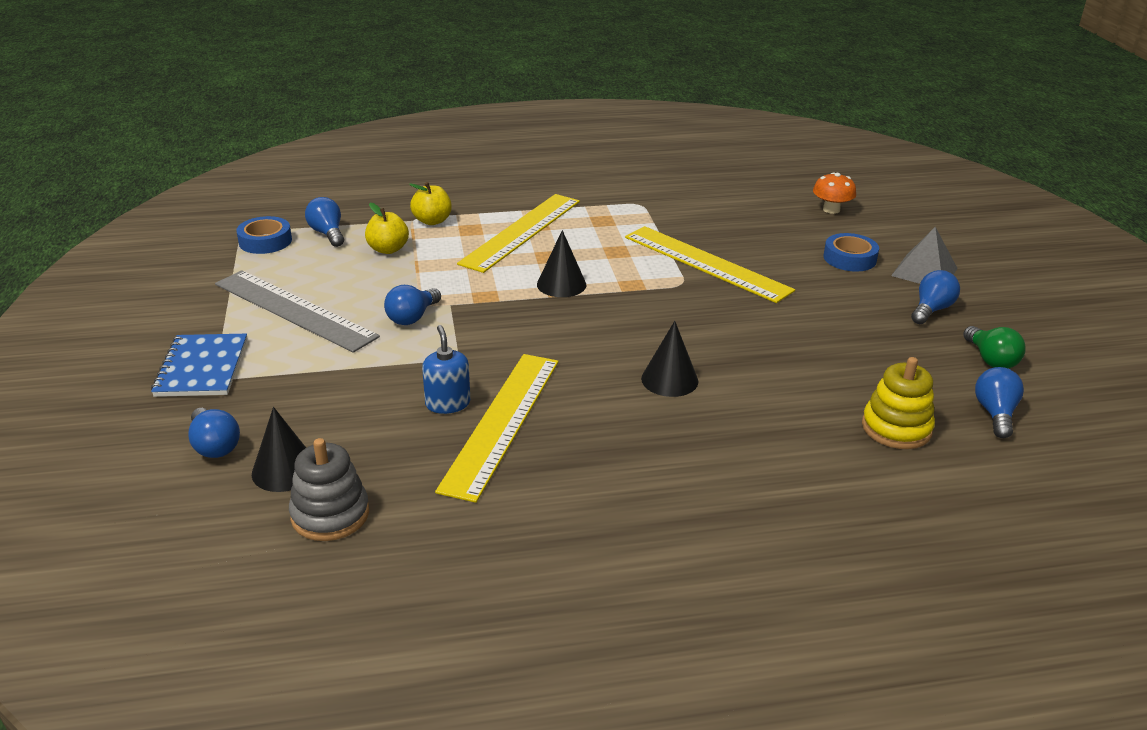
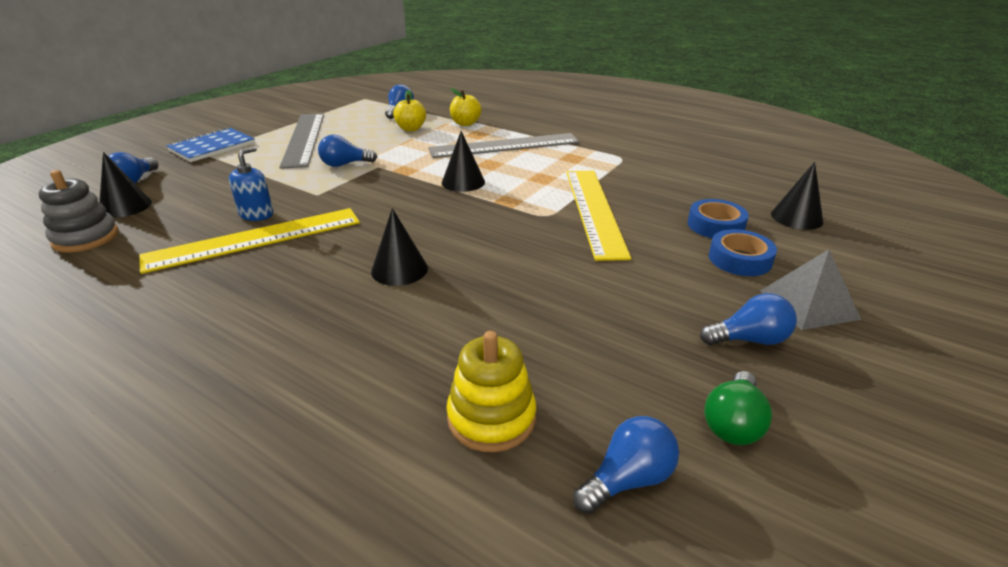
camera: 45 degrees right, 0 degrees up
blue tape [236,216,292,254] -> blue tape moved to [688,199,749,238]
yellow ruler [457,194,580,273] -> grey ruler [428,133,580,158]
orange mushroom [813,172,856,214] -> black cone [771,162,823,230]

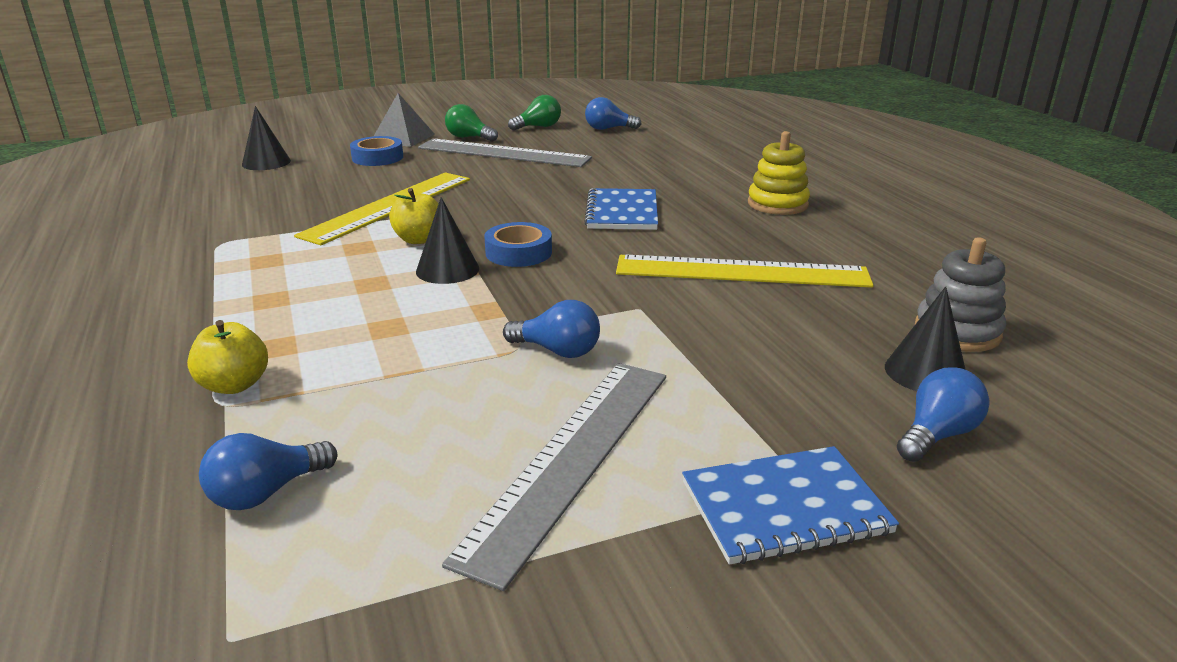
camera: 145 degrees left, 5 degrees down
blue soap dispenser [229,147,273,221] -> none
black cone [371,208,428,286] -> blue notebook [584,188,658,230]
yellow apple [393,90,426,131] -> yellow apple moved to [389,188,439,244]
grey ruler [428,133,580,158] -> grey ruler moved to [418,139,592,167]
yellow stacking toy [446,331,536,452] -> yellow stacking toy moved to [748,131,810,215]
blue tape [688,199,749,238] -> blue tape moved to [484,222,552,267]
blue light bulb [700,293,797,345] -> green light bulb [445,104,498,142]

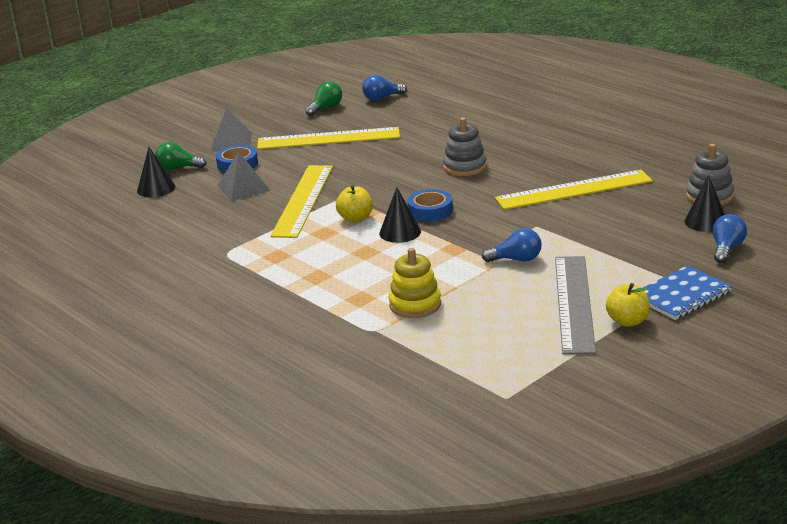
camera: 20 degrees left, 0 degrees up
yellow apple [187,320,268,394] -> yellow apple moved to [606,283,650,327]
blue light bulb [199,433,337,510] -> none
grey ruler [418,139,592,167] -> yellow ruler [257,127,400,149]
green light bulb [445,104,498,142] -> green light bulb moved to [155,142,207,170]
blue notebook [584,188,658,230] -> grey stacking toy [443,118,487,176]
yellow stacking toy [748,131,810,215] -> yellow stacking toy moved to [389,248,441,318]
none -> grey pyramid [217,151,271,201]

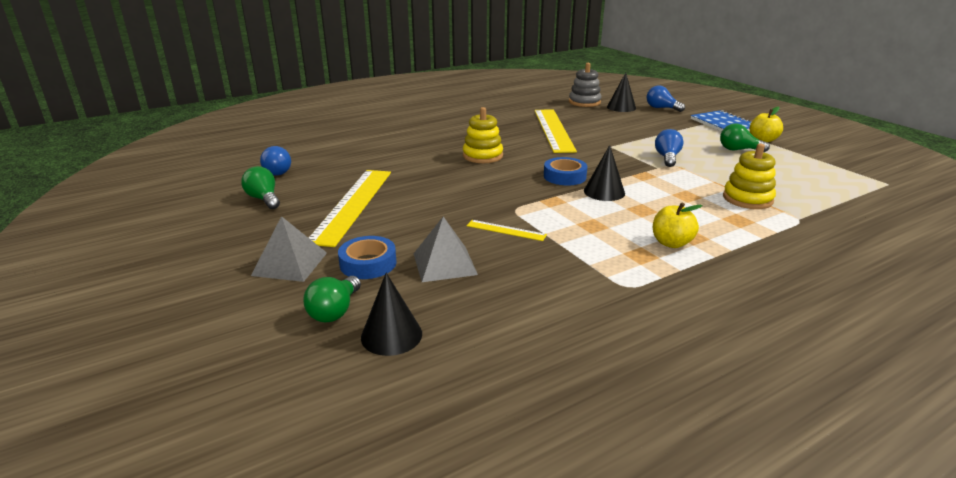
camera: 80 degrees left, 0 degrees up
yellow ruler [270,165,333,238] -> yellow ruler [467,220,547,241], size x0.44
yellow apple [336,185,373,222] -> yellow apple moved to [653,202,703,248]
grey stacking toy [443,118,487,176] -> yellow stacking toy [463,107,503,163]
grey ruler [555,256,596,355] -> green light bulb [720,124,770,152]

